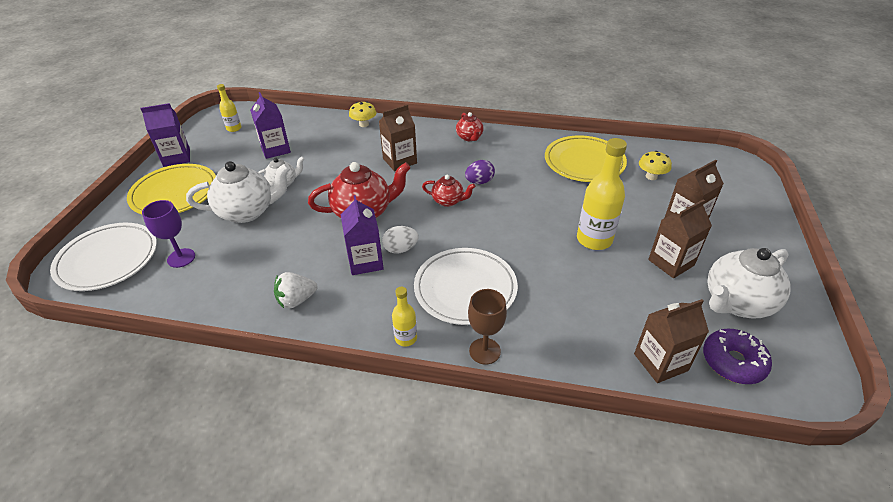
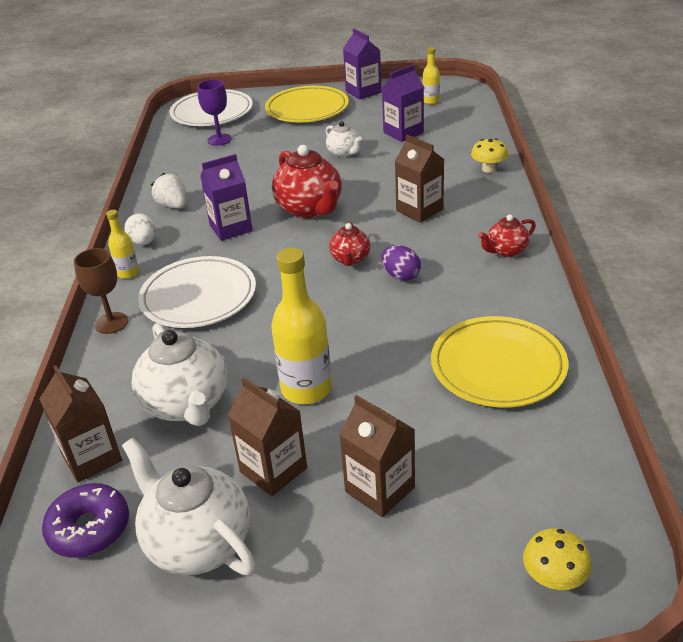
camera: 80 degrees right, 5 degrees down
white teapot [186,161,290,223] -> white teapot moved to [131,323,227,426]
white egg [382,226,419,253] -> white egg moved to [125,213,156,245]
yellow mushroom [639,151,672,180] -> yellow mushroom moved to [523,528,592,590]

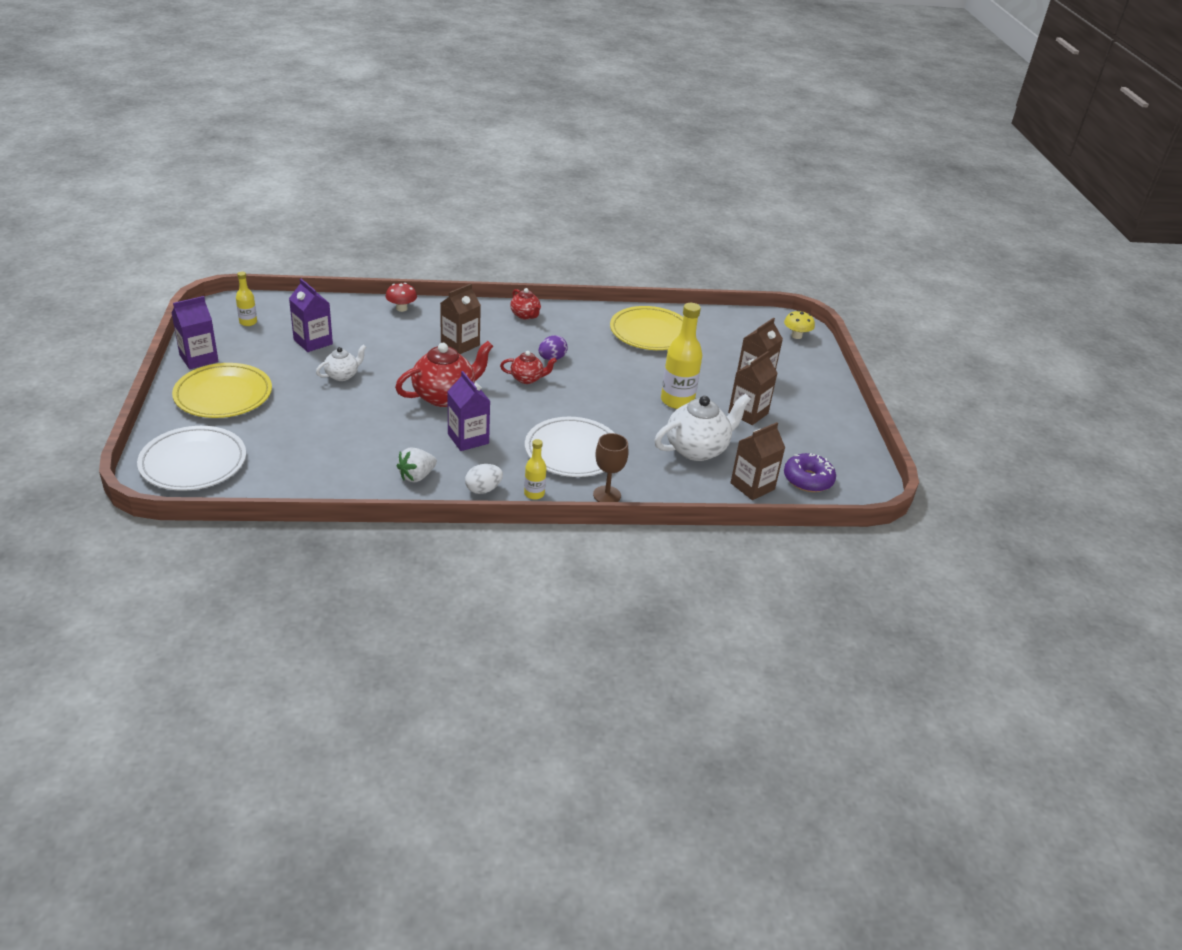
camera: 100 degrees left, 0 degrees up
white teapot [122,438,256,575] -> none
purple goblet [197,80,232,146] -> none
yellow mushroom [471,138,508,173] -> red mushroom [386,283,417,312]

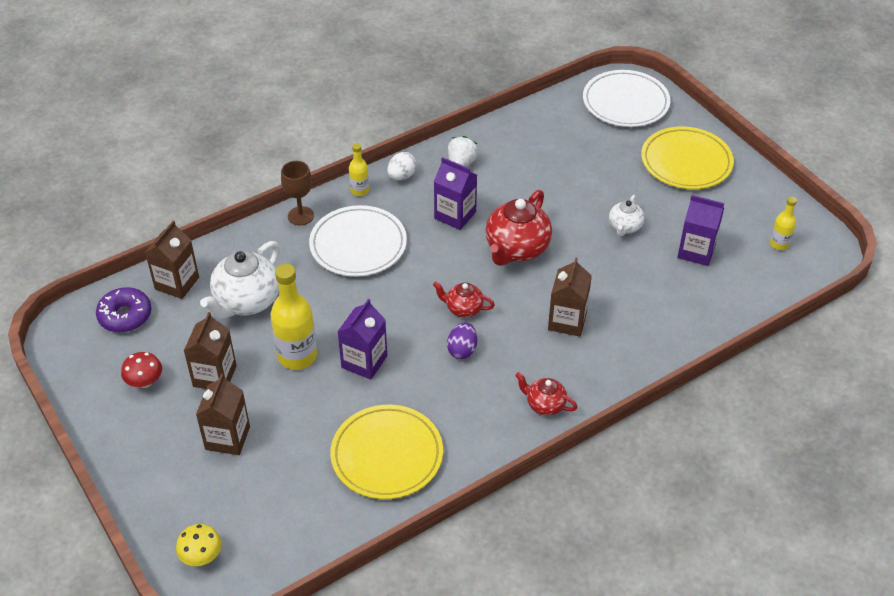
camera: 155 degrees right, 10 degrees up
purple carton [172,296,219,369] -> purple carton moved to [337,299,387,380]
red mushroom [386,283,417,312] -> red mushroom moved to [121,352,162,388]
red teapot [500,351,557,384] -> red teapot turned 45 degrees clockwise [433,281,495,318]

